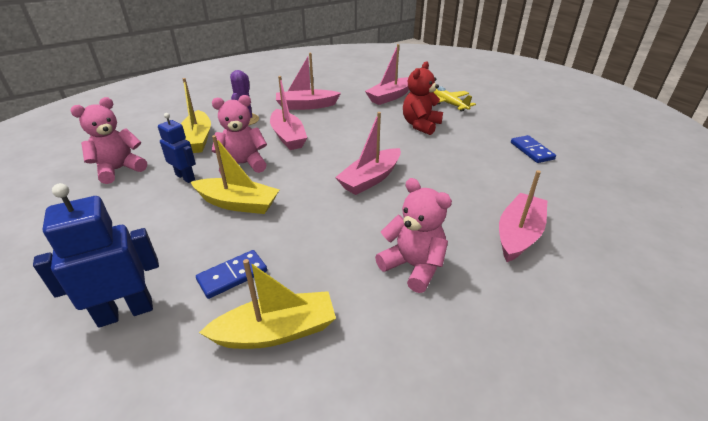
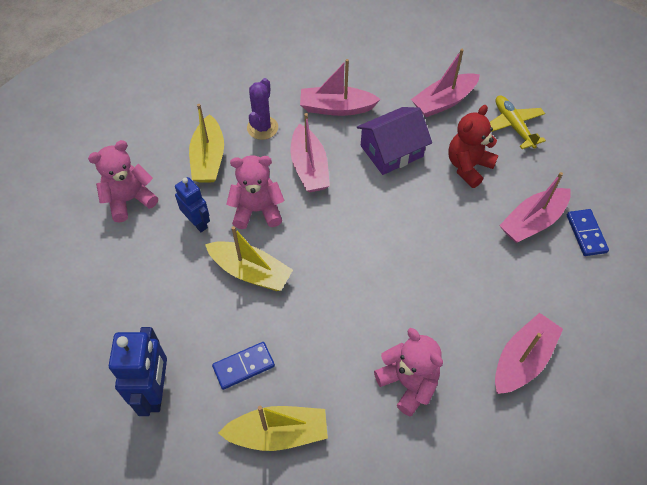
camera: 10 degrees right, 20 degrees up
blue robot [33,183,159,328] -> blue robot turned 105 degrees clockwise [109,327,167,416]
pink boat [335,112,401,195] -> pink boat moved to [499,172,571,243]
none -> purple house [357,107,432,175]

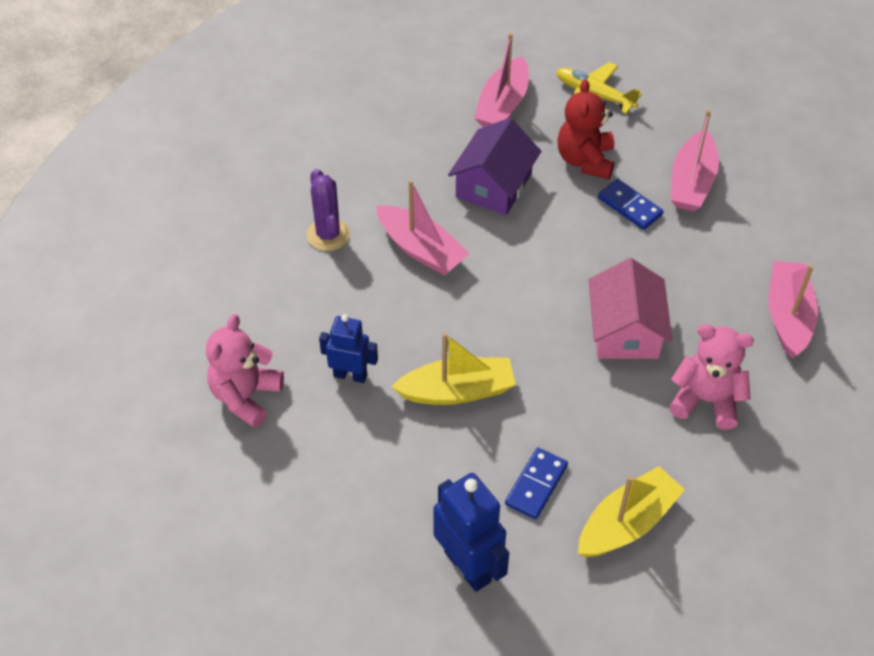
camera: 35 degrees left, 5 degrees down
yellow boat [189,104,224,183] -> none
pink teddy bear [226,155,285,229] -> none
pink boat [300,59,381,116] -> none
blue domino [567,209,609,256] -> blue domino moved to [598,179,663,230]
none -> pink house [589,258,672,359]

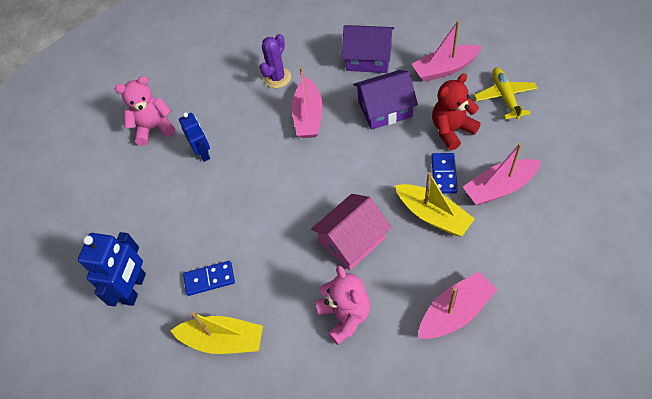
camera: 55 degrees right, 5 degrees up
yellow boat [392,333,516,405] -> yellow boat moved to [395,172,475,236]
none -> purple house [342,25,395,73]

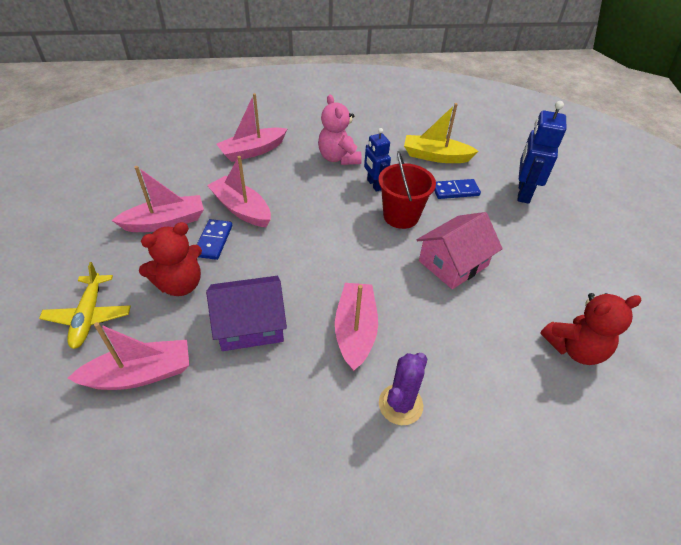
camera: 175 degrees right, 10 degrees down
pink teddy bear [115,76,176,146] -> red teddy bear [540,293,641,365]
blue robot [179,112,210,162] -> blue robot moved to [364,128,391,192]
pink house [311,194,392,270] -> pink house moved to [417,212,503,289]
purple house [342,25,395,73] -> none
yellow boat [395,172,475,236] -> pink boat [207,156,271,227]
none -> red bucket [378,151,436,229]

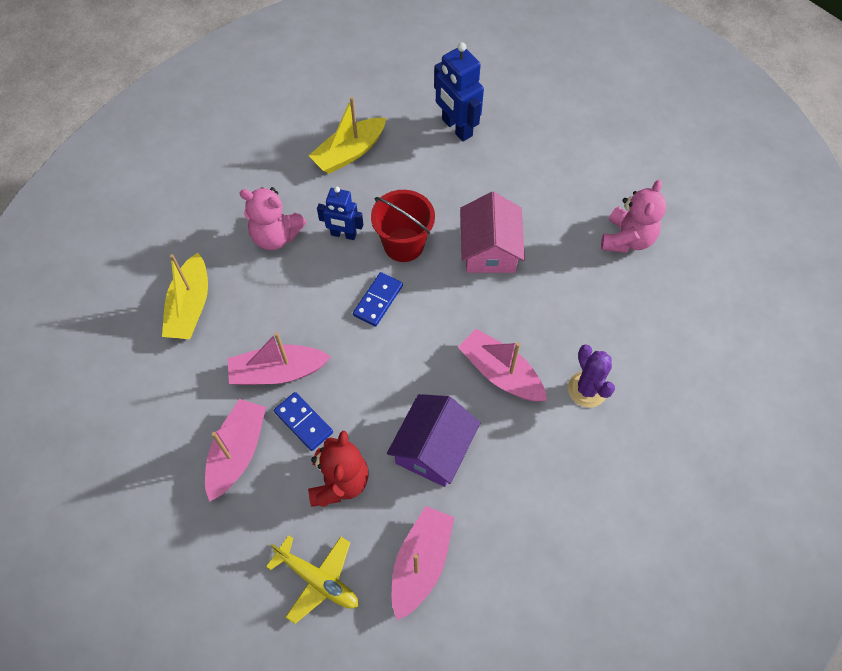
camera: 50 degrees left, 15 degrees up
pink boat [216,93,287,162] -> yellow boat [162,253,208,339]
blue domino [434,179,481,199] -> blue domino moved to [353,272,403,327]
red teddy bear [540,293,641,365] -> pink teddy bear [601,180,667,253]

